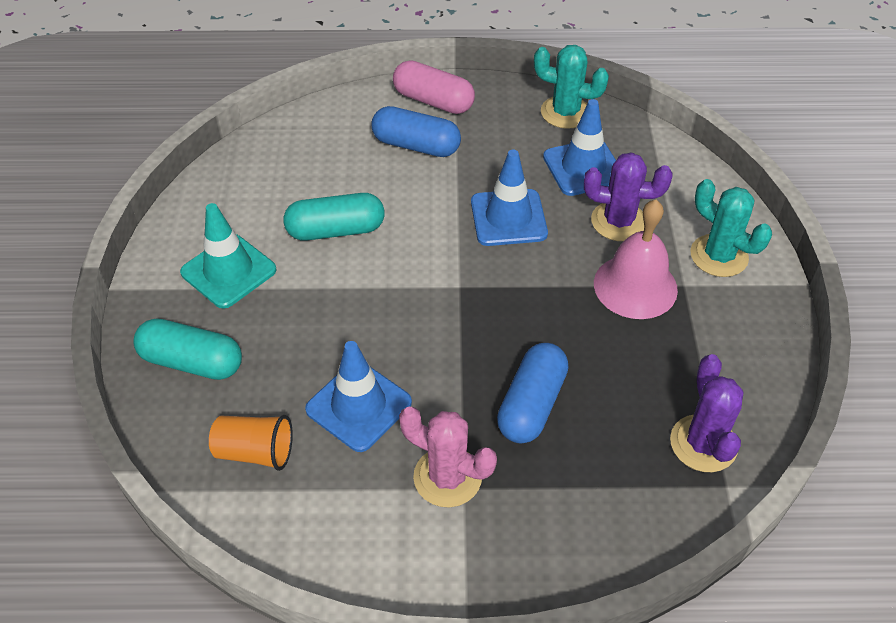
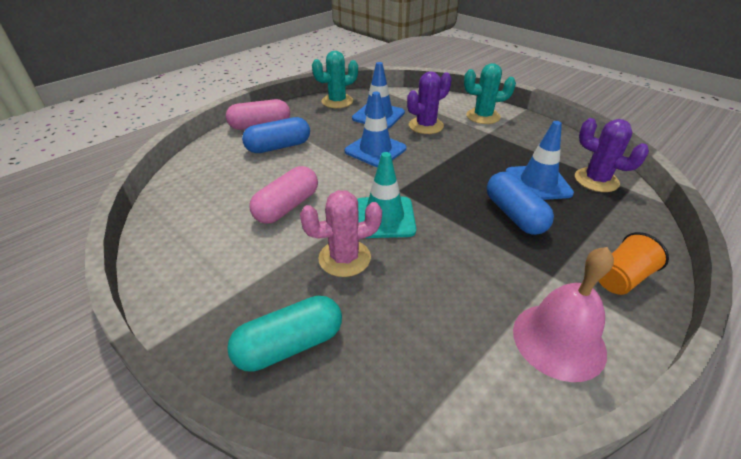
camera: 45 degrees left, 10 degrees down
turquoise traffic cone [180,203,276,309] -> turquoise traffic cone moved to [357,152,416,238]
orange cup [209,415,293,471] -> orange cup moved to [599,232,669,295]
turquoise capsule [284,193,385,241] -> pink capsule [249,166,318,224]
blue traffic cone [305,341,412,452] -> blue traffic cone moved to [505,121,574,200]
pink cactus [399,407,497,507] -> pink cactus moved to [300,190,382,277]
pink bell [594,200,678,319] -> pink bell moved to [513,247,614,382]

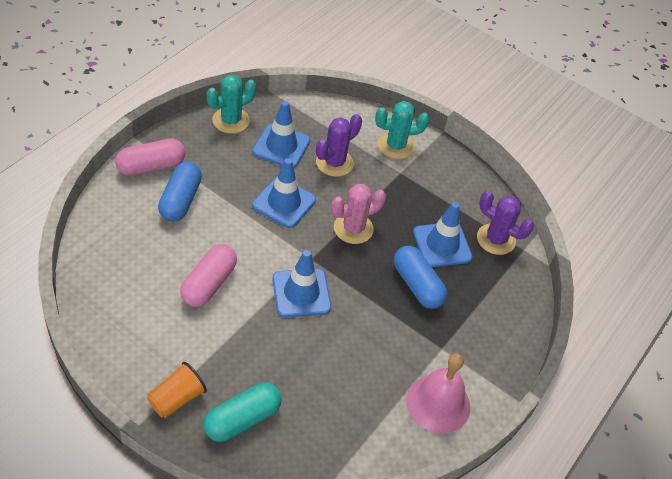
camera: 15 degrees left, 10 degrees up
blue capsule [242,117,310,153] -> blue capsule turned 45 degrees counterclockwise [158,162,202,222]
pink cactus [300,190,382,277] -> pink cactus moved to [331,184,386,244]
turquoise traffic cone [357,152,416,238] -> blue traffic cone [272,250,331,317]
orange cup [599,232,669,295] -> orange cup moved to [147,362,207,418]

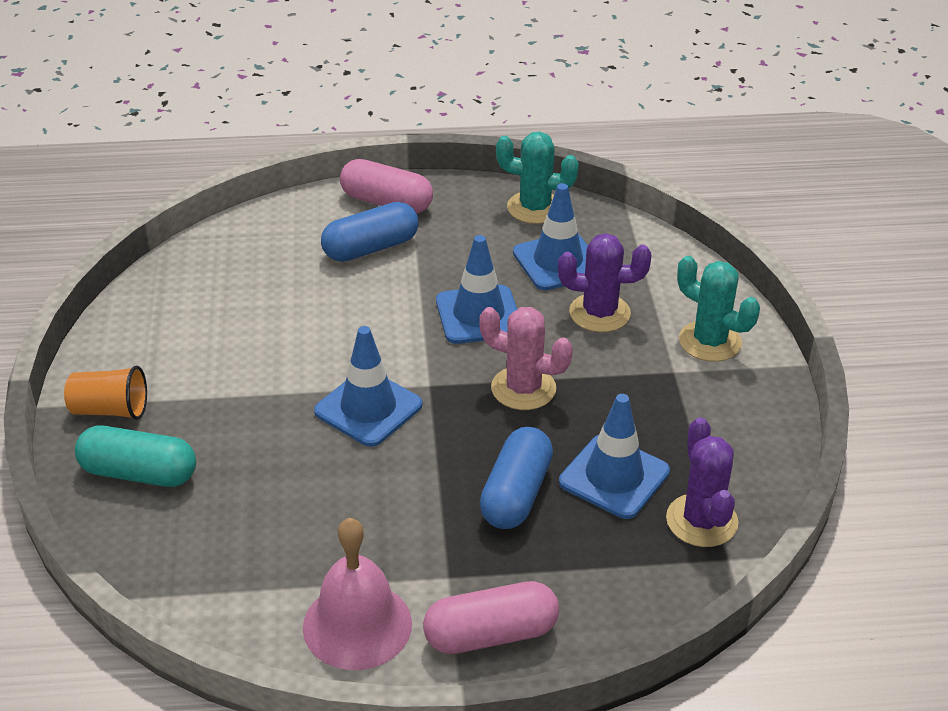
camera: 55 degrees right, 10 degrees down
pink capsule [180,244,237,307] -> pink capsule moved to [423,581,559,654]

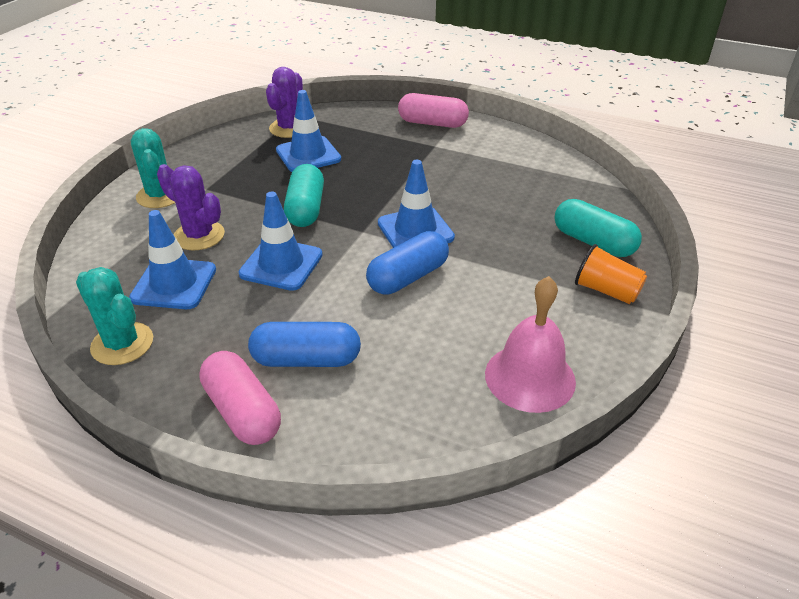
camera: 150 degrees left, 0 degrees up
pink bell [303,518,412,670] -> pink bell moved to [485,276,576,413]
pink cactus [479,307,573,410] -> turquoise capsule [284,164,324,227]
blue capsule [480,427,553,529] -> blue capsule moved to [366,231,449,294]

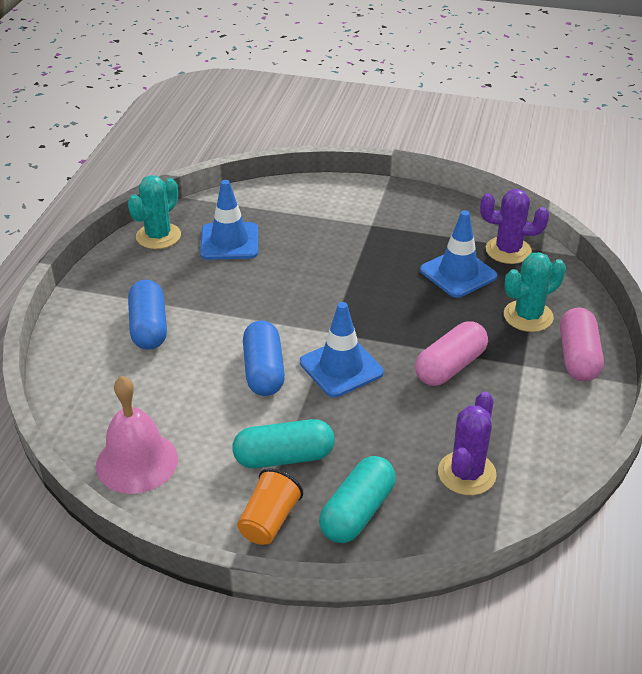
camera: 80 degrees right, 0 degrees up
turquoise cactus [131,128,175,208] -> turquoise cactus moved to [504,252,566,332]
purple cactus [157,164,225,250] -> purple cactus moved to [438,391,497,495]
pink capsule [199,351,281,445] -> pink capsule moved to [415,321,488,386]
blue traffic cone [239,192,323,291] -> none
turquoise capsule [284,164,324,227] -> turquoise capsule moved to [232,419,335,468]
blue capsule [366,231,449,294] -> blue capsule turned 45 degrees clockwise [243,321,285,396]

